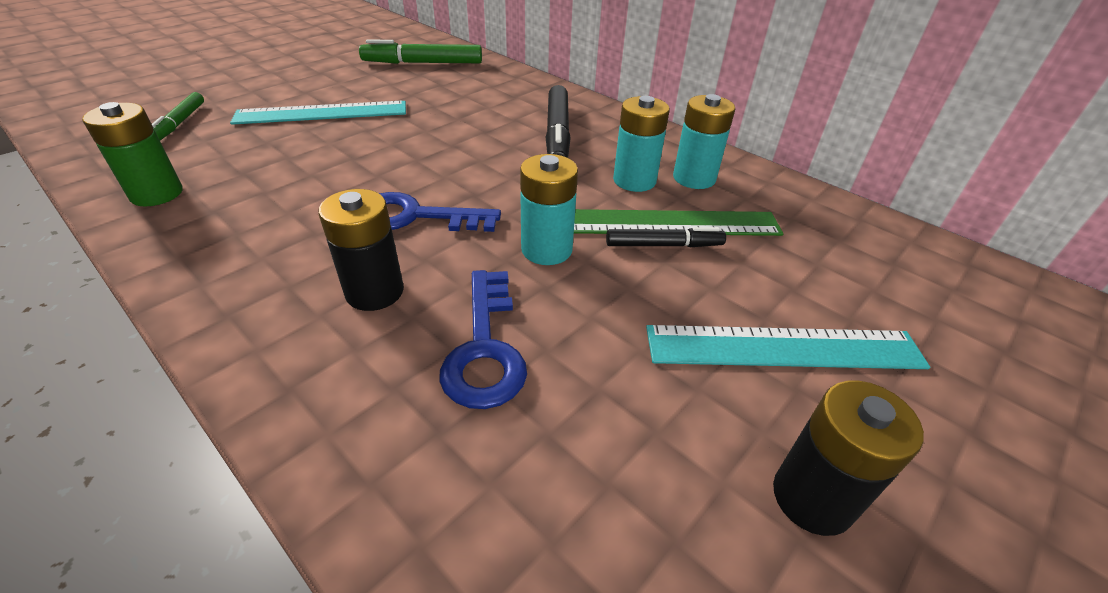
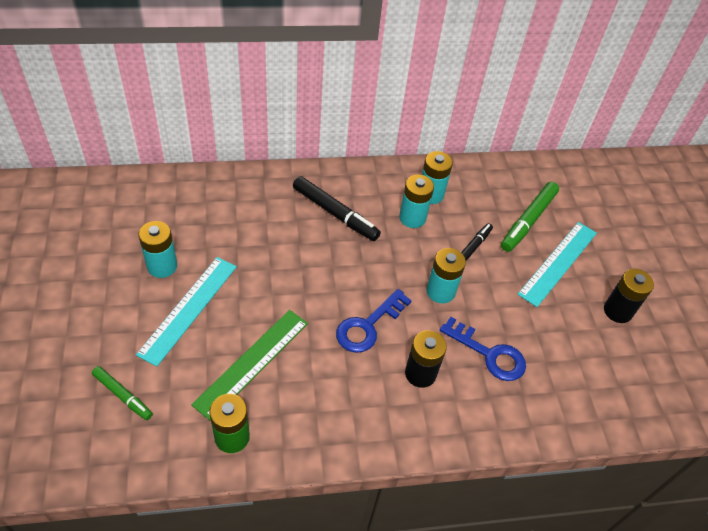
camera: 55 degrees left, 10 degrees up
green marker [359,39,482,64] -> green marker moved to [501,182,559,252]
green ruler [574,209,783,236] -> green ruler moved to [191,310,308,421]
none -> turquoise battery [139,221,177,278]

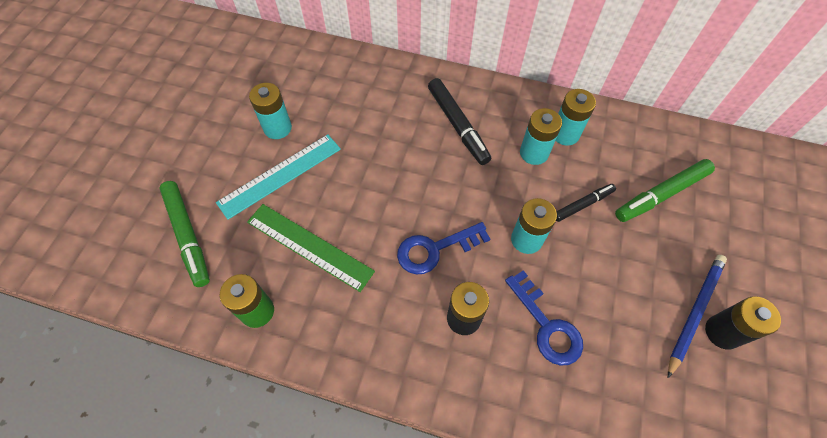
camera: 30 degrees right, 10 degrees up
green marker [92,366,153,420] -> green marker [159,181,210,287], size x1.64
green ruler [191,310,308,421] -> green ruler turned 60 degrees clockwise [247,204,375,292]
turquoise ruler [517,222,597,307] -> none
none -> blue pencil [668,255,727,378]

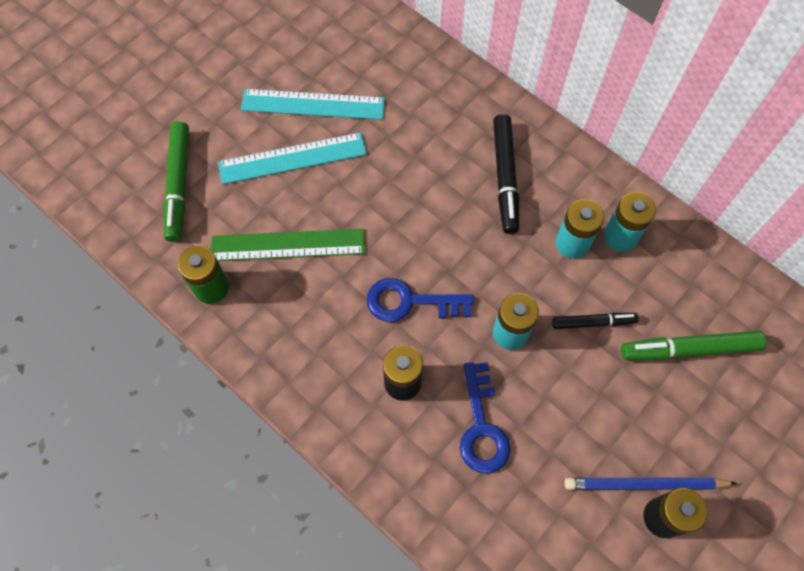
camera: 25 degrees right, 5 degrees up
green ruler [247,204,375,292] -> green ruler turned 60 degrees counterclockwise [211,229,365,261]
turquoise battery [249,83,292,139] -> turquoise ruler [241,89,385,120]
blue pencil [668,255,727,378] -> blue pencil turned 150 degrees counterclockwise [565,477,737,490]

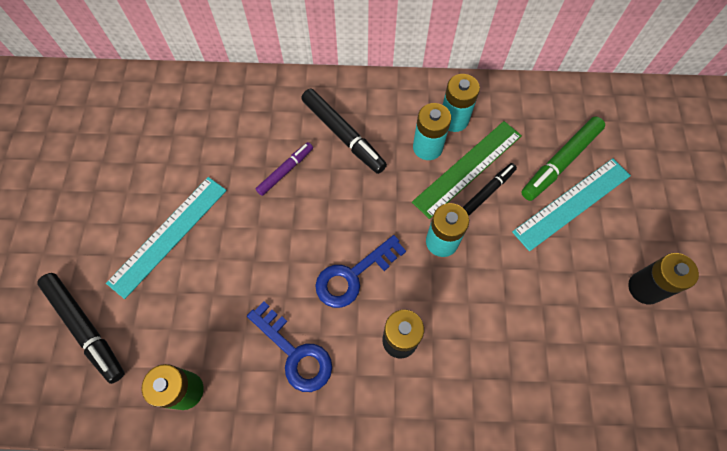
camera: 40 degrees left, 0 degrees up
green marker [163,121,189,242] -> black marker [38,273,125,384]
green ruler [211,229,365,261] -> green ruler moved to [412,121,522,219]
turquoise ruler [241,89,385,120] -> turquoise ruler moved to [512,158,631,251]
blue key [460,362,511,473] -> blue key moved to [247,301,332,392]
blue pencil [565,477,737,490] -> none
none -> purple marker [256,142,313,196]

